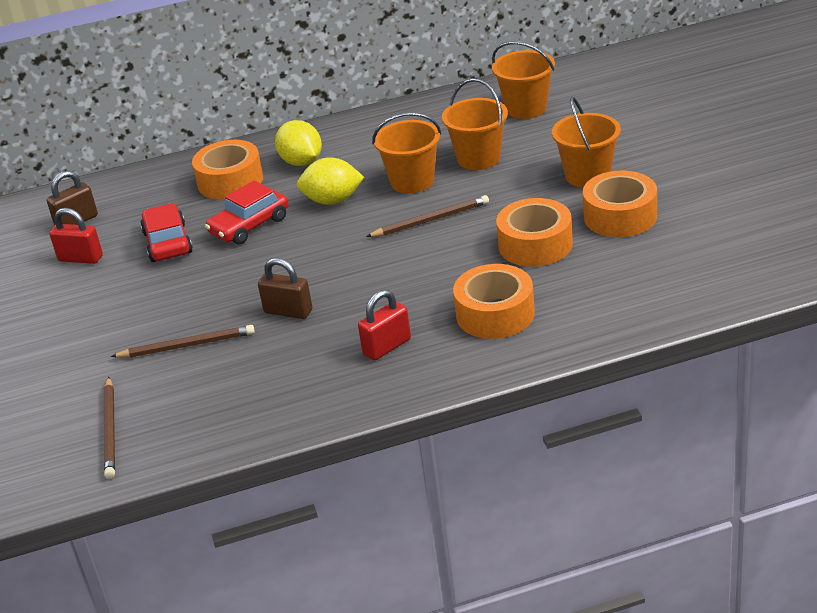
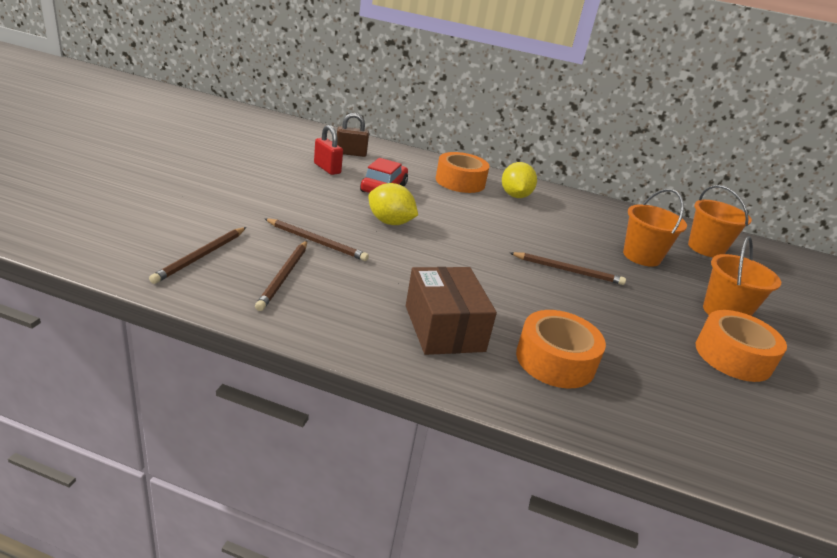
camera: 25 degrees right, 5 degrees down
red car [205,181,288,245] -> none
brown padlock [258,258,312,319] -> none
yellow lemon [297,157,364,205] -> yellow lemon moved to [368,183,418,225]
red padlock [358,290,411,361] -> brown box [406,267,497,355]
orange bucket [372,113,441,194] -> none
orange tape [496,198,573,267] -> none
none -> brown pencil [255,241,307,311]

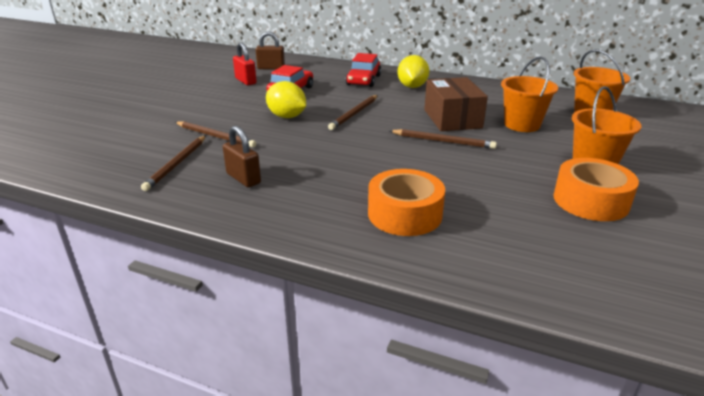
camera: 10 degrees right, 0 degrees up
brown pencil [149,227,246,284] -> brown pencil moved to [328,95,378,130]
brown box [406,267,497,355] -> brown box moved to [424,77,488,131]
orange tape [436,152,489,193] -> red car [346,53,381,87]
none -> brown padlock [223,126,261,187]

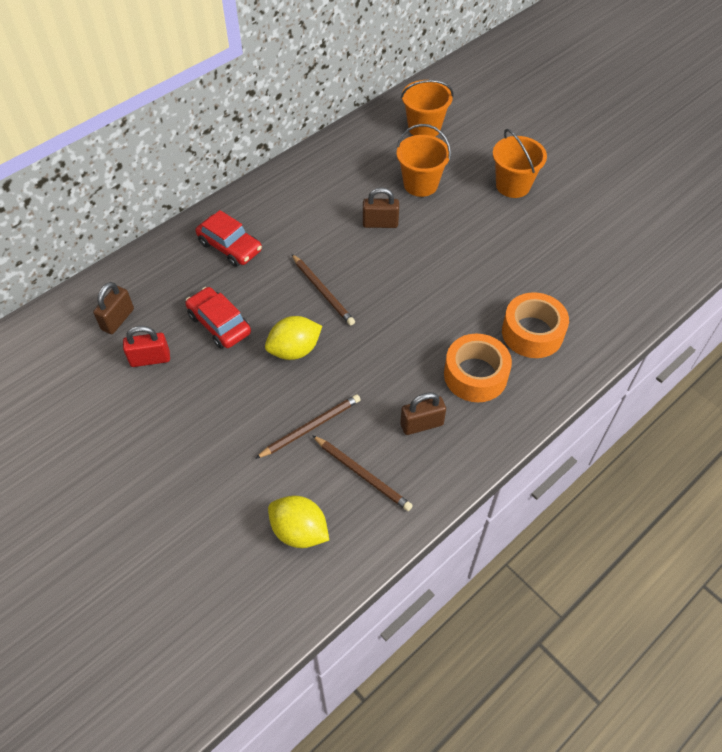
camera: 65 degrees left, 25 degrees up
brown pencil [390,129,497,149] -> none
yellow lemon [398,55,429,88] -> yellow lemon moved to [268,496,329,548]
brown box [424,77,488,131] -> brown padlock [363,187,399,228]
orange tape [554,158,639,221] -> orange tape moved to [444,334,512,402]

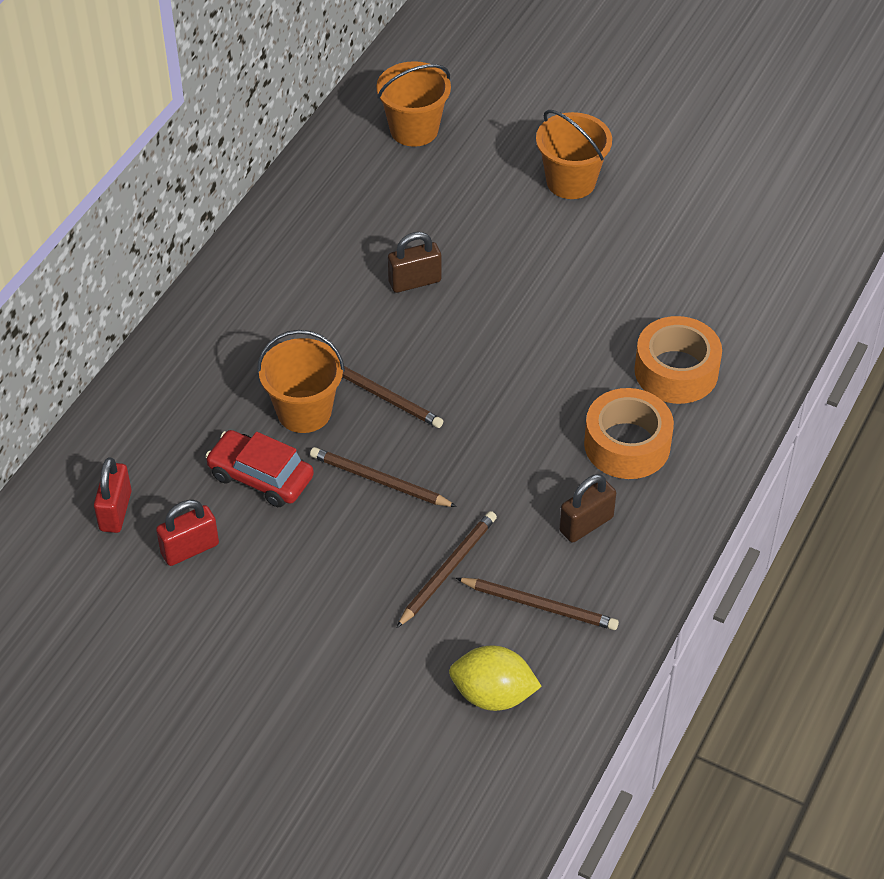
camera: 20 degrees left, 5 degrees down
brown padlock [93,282,134,334] -> red padlock [94,457,132,533]
red car [196,210,262,267] -> none
yellow lemon [265,316,322,360] -> brown pencil [310,447,457,507]
orange bucket [397,124,451,197] -> orange bucket moved to [257,330,345,433]

